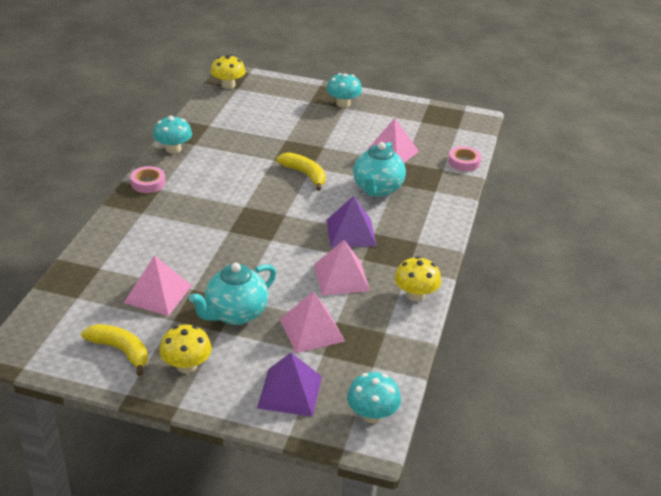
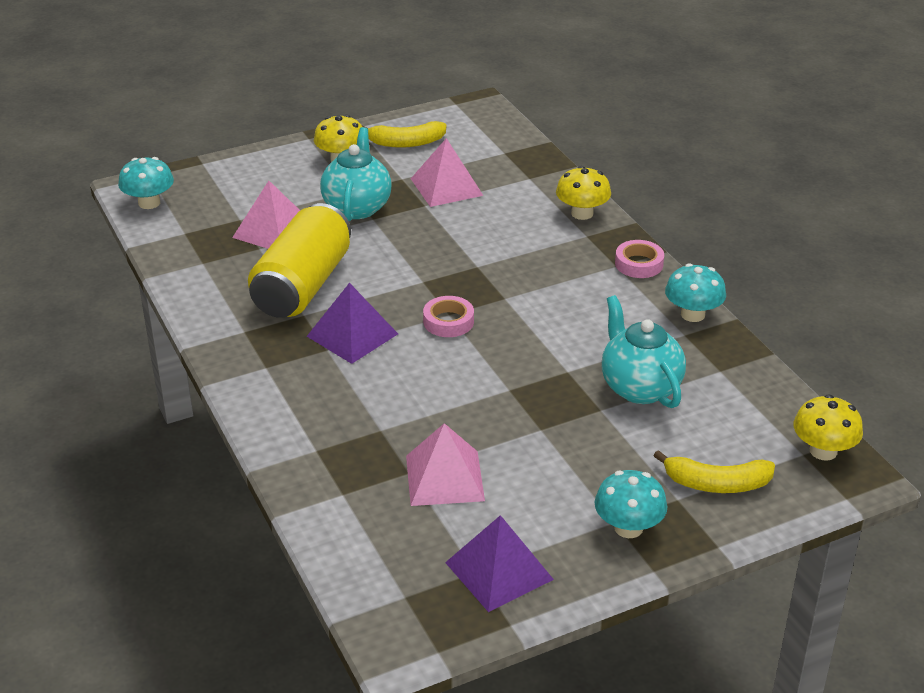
camera: 140 degrees right, 0 degrees up
purple pyramid [257,353,322,417] -> purple pyramid moved to [445,515,554,612]
yellow banana [277,152,326,191] -> yellow banana moved to [654,450,775,493]
pink pyramid [314,240,370,295] -> yellow can [248,203,351,318]
turquoise teapot [353,142,406,197] -> turquoise teapot moved to [601,295,686,408]
yellow mushroom [394,256,441,302] -> yellow mushroom moved to [556,166,611,220]
pink tape [448,146,481,171] -> pink tape moved to [423,296,474,337]

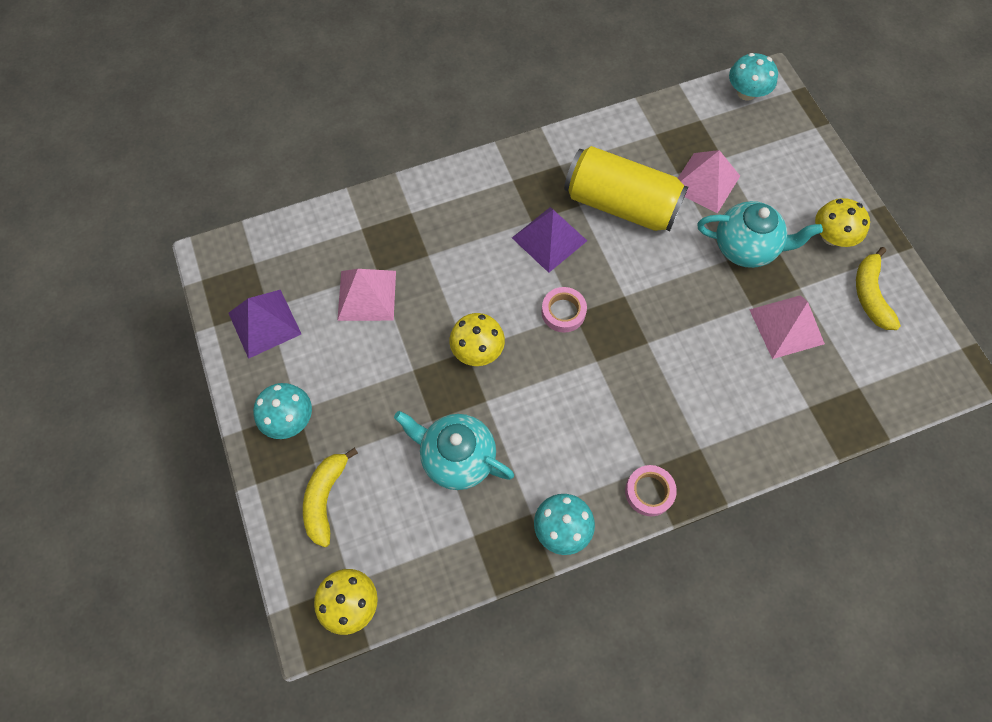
camera: 95 degrees right, 30 degrees up
yellow mushroom [556,166,611,220] -> yellow mushroom moved to [449,313,505,366]
turquoise teapot [601,295,686,408] -> turquoise teapot turned 135 degrees counterclockwise [394,411,514,490]

